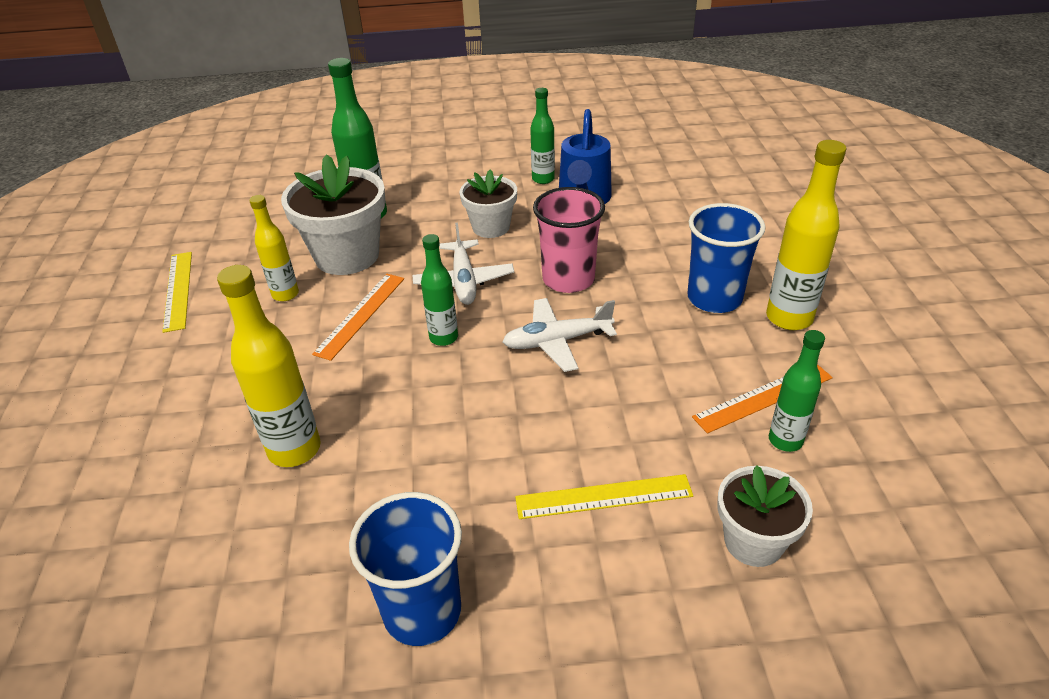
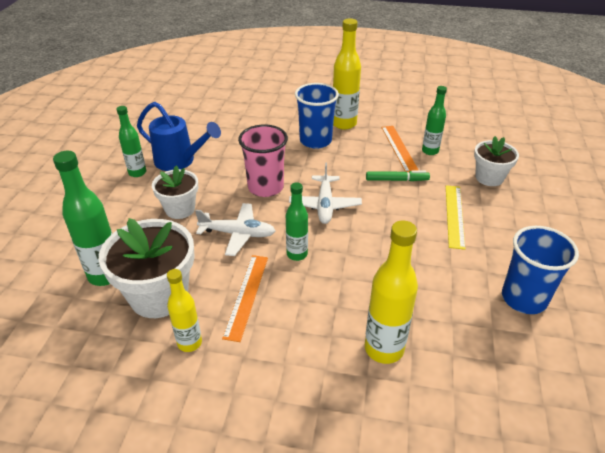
camera: 75 degrees left, 0 degrees up
yellow ruler [162,252,192,333] -> none
orange ruler [312,274,404,361] -> orange ruler turned 60 degrees clockwise [222,255,268,342]
none -> green marker [366,170,430,181]

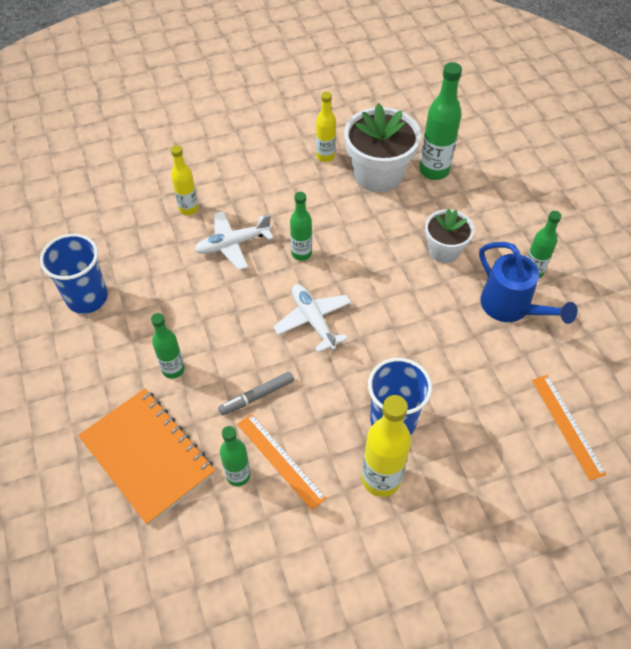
camera: 150 degrees right, 15 degrees up
blue watering can [137,102,221,171] -> blue watering can turned 120 degrees counterclockwise [479,242,578,324]
white plane [195,203,276,256] -> white plane moved to [195,211,273,270]
orange ruler [222,255,268,342] -> orange ruler moved to [532,375,607,481]
pink cup [238,125,288,197] -> none
yellow bottle [365,220,418,364] -> yellow bottle [171,145,198,215], size x0.63
green marker [366,170,430,181] -> grey marker [218,372,294,415]
yellow ruler [446,185,465,250] -> green bottle [151,313,185,379]
white flower pot [474,136,519,186] -> orange notebook [78,388,215,526]

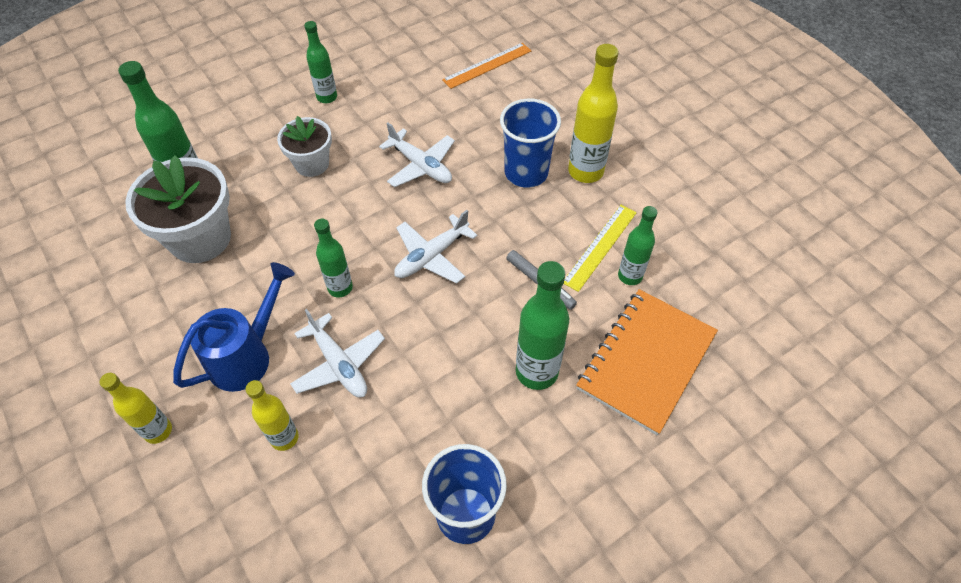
camera: 105 degrees left, 0 degrees up
green bottle [151,313,185,379] -> green bottle [516,261,569,390], size x1.59
orange ruler [237,413,327,510] -> yellow ruler [564,205,637,292]
yellow bottle [316,92,336,162] -> yellow bottle moved to [99,373,172,444]
blue watering can [479,242,578,324] -> blue watering can moved to [173,262,295,392]
none -> white plane [379,123,455,187]

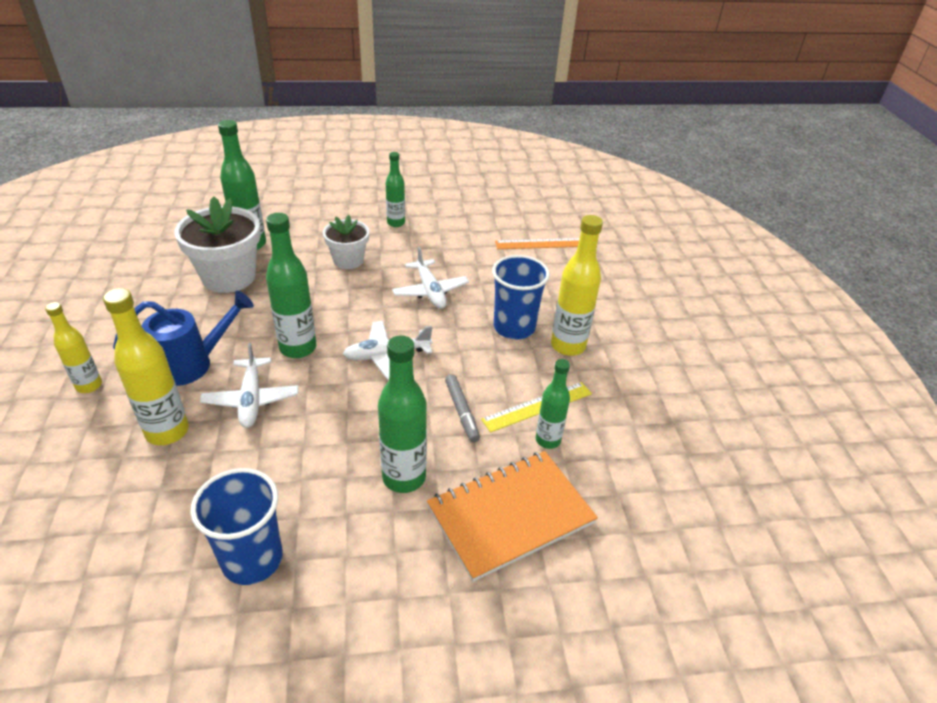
camera: 25 degrees right, 15 degrees down
yellow bottle [245,380,298,451] -> yellow bottle [103,288,189,445], size x1.59
green bottle [314,219,353,297] -> green bottle [266,213,316,358], size x1.59

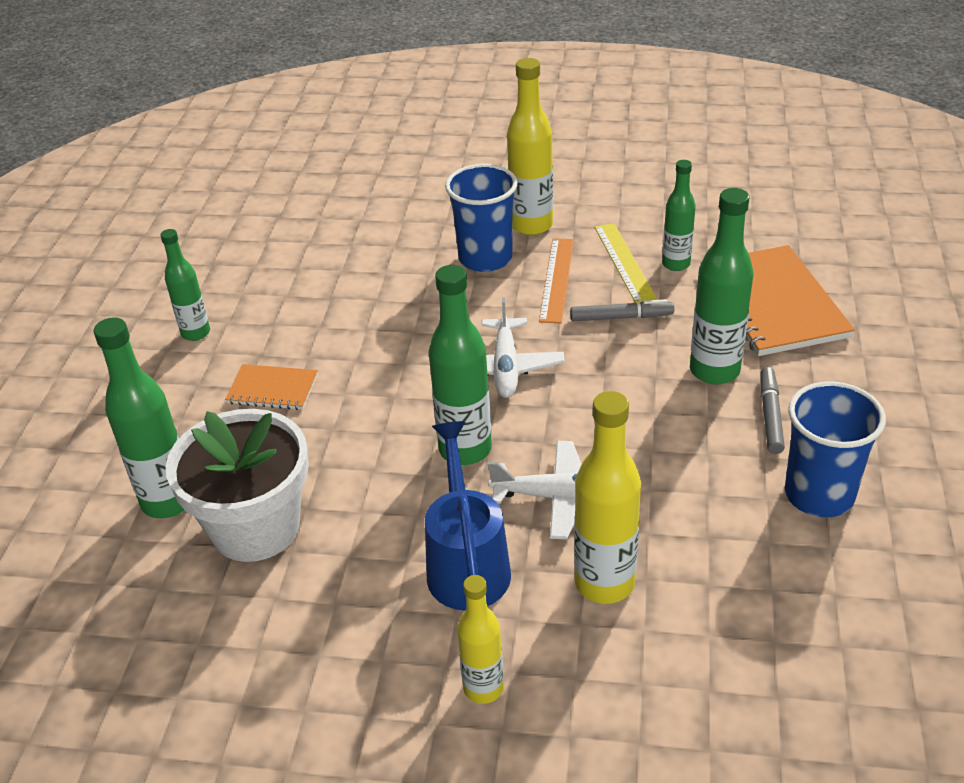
camera: 70 degrees left, 0 degrees up
white flower pot [323,215,369,269] -> orange notebook [225,364,318,410]
white plane [392,247,469,309] -> none
orange ruler [495,238,580,249] -> orange ruler moved to [539,238,574,323]
none -> grey marker [760,367,785,454]

